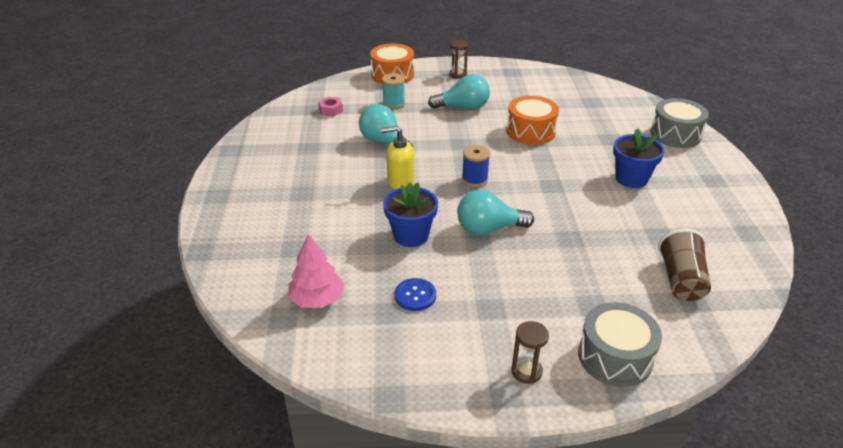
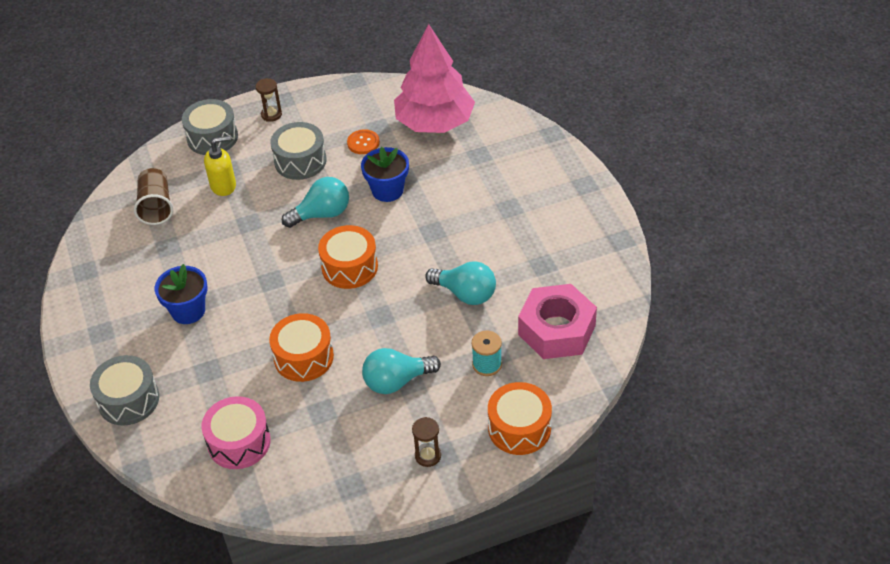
camera: 165 degrees right, 10 degrees up
pink tree [288,234,345,308] -> pink tree [394,24,475,133], size x1.89
pink nut [318,97,343,117] -> pink nut [518,284,597,359], size x2.45
yellow soap dispenser [381,126,414,190] -> yellow soap dispenser moved to [204,136,236,196]
blue button [395,278,436,311] -> orange button [347,129,380,154]
blue spool [462,145,490,187] -> orange drum [318,225,378,289]
none -> pink drum [201,396,271,469]
none -> grey drum [270,122,326,180]

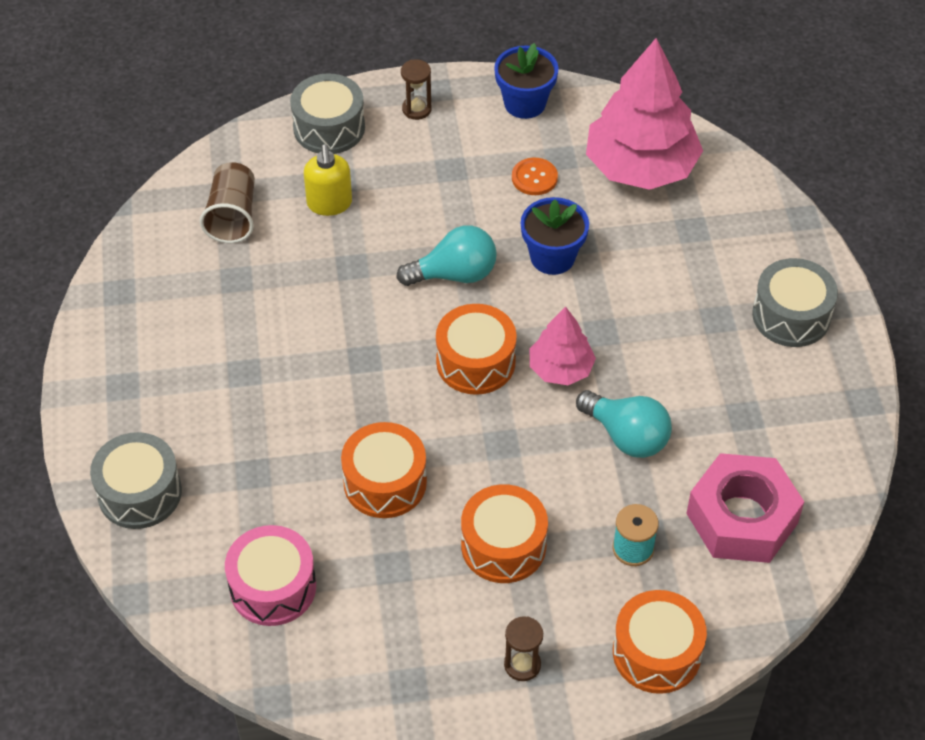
camera: 10 degrees right, 5 degrees up
blue flower pot [155,264,207,324] -> blue flower pot moved to [494,43,559,119]
yellow soap dispenser [204,136,236,196] -> yellow soap dispenser turned 90 degrees clockwise [304,144,352,216]
grey drum [270,122,326,180] -> grey drum moved to [752,258,838,347]
turquoise light bulb [362,348,441,394] -> orange drum [461,484,548,583]
none -> pink tree [530,307,596,385]

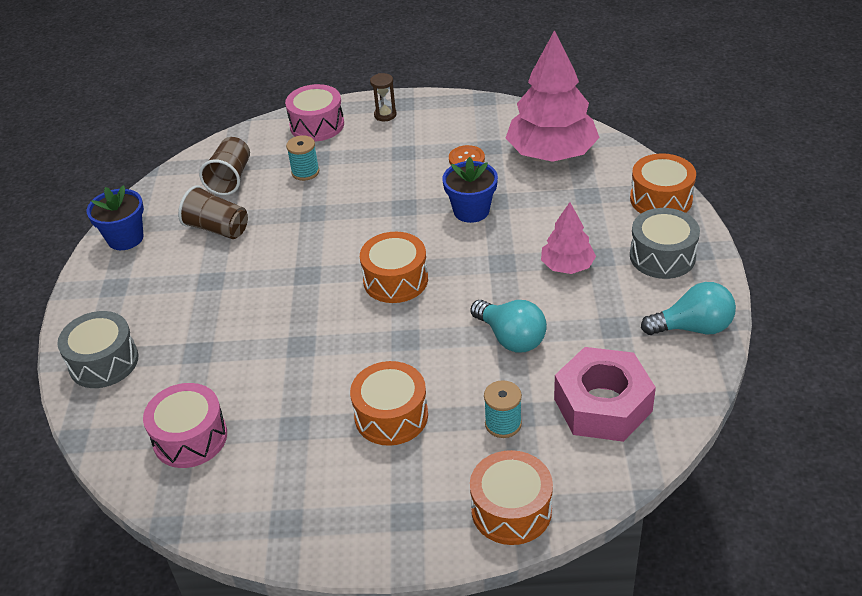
camera: 10 degrees right, 10 degrees down
grey drum [290,73,365,154] -> pink drum [285,84,344,141]
yellow soap dispenser [304,144,352,216] -> turquoise spool [286,135,319,181]
orange drum [341,422,427,518] -> orange drum moved to [630,153,696,213]
turquoise light bulb [396,225,497,286] -> turquoise light bulb moved to [641,282,736,335]
blue flower pot [494,43,559,119] -> blue flower pot moved to [87,185,144,250]
brown hourglass [504,616,543,681] -> none
pink tree [530,307,596,385] -> pink tree moved to [541,202,596,274]
none -> brown cup [178,185,248,239]

